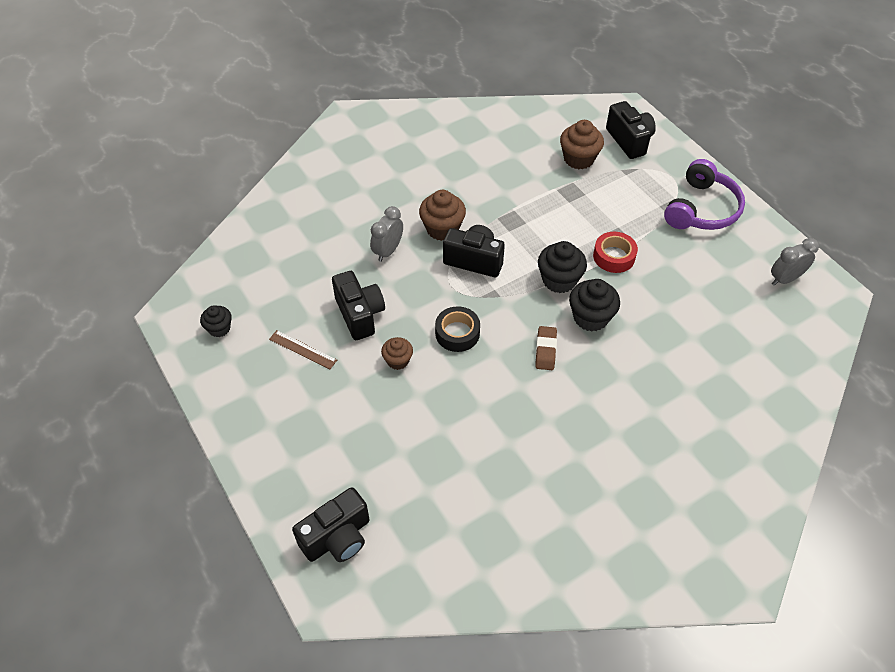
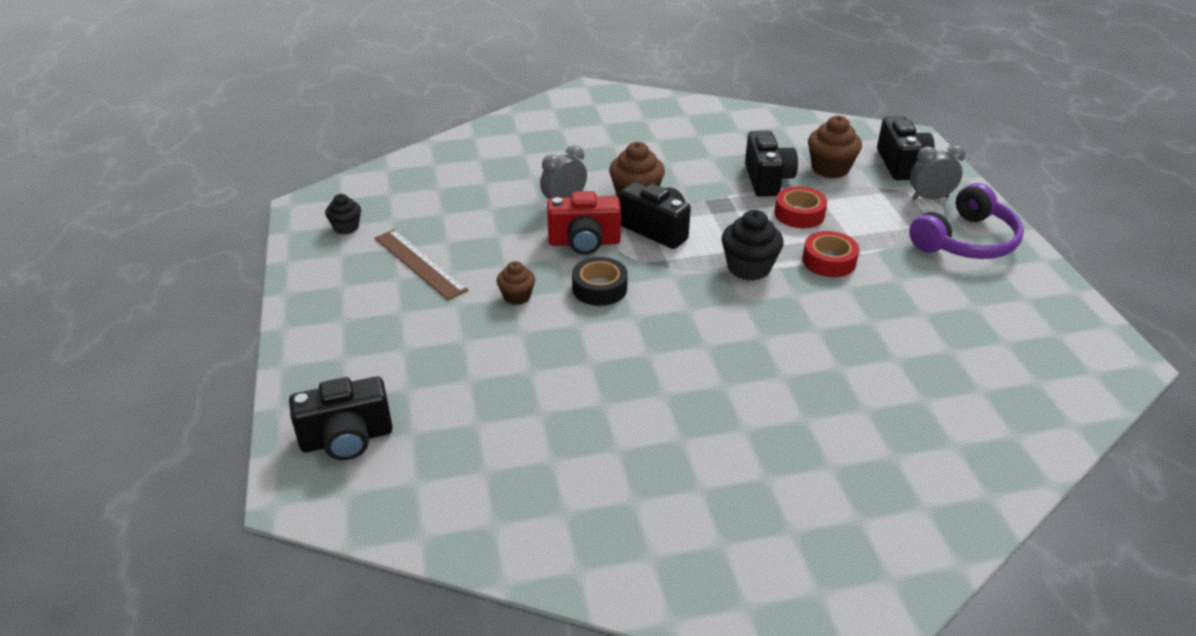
camera: 20 degrees right, 15 degrees down
brown ruler [269,330,337,369] -> brown ruler [375,229,468,300], size x1.55
black camera [332,271,385,340] -> black camera moved to [745,131,798,197]
brown eraser [535,326,557,370] -> none
black cupcake [569,279,620,331] -> none
grey clock [771,238,819,286] -> grey clock moved to [910,145,965,200]
none -> red camera [547,191,621,255]
none -> red tape [775,186,827,228]

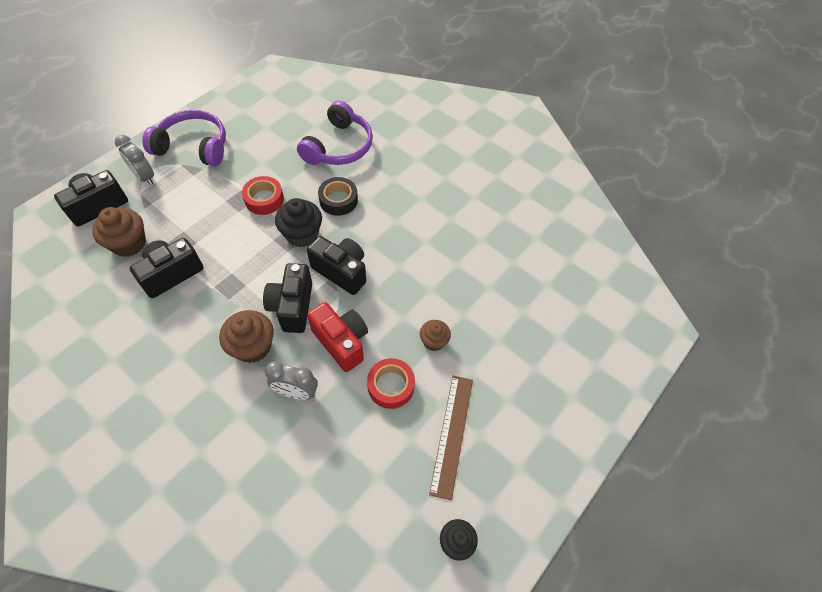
camera: 130 degrees left, 20 degrees up
black camera [289,376,393,460] -> black camera moved to [307,236,366,295]
black tape [572,257,628,306] -> black tape moved to [318,177,358,216]
red tape [775,186,827,228] -> red tape moved to [367,358,415,409]
none -> purple headphones [297,101,373,165]

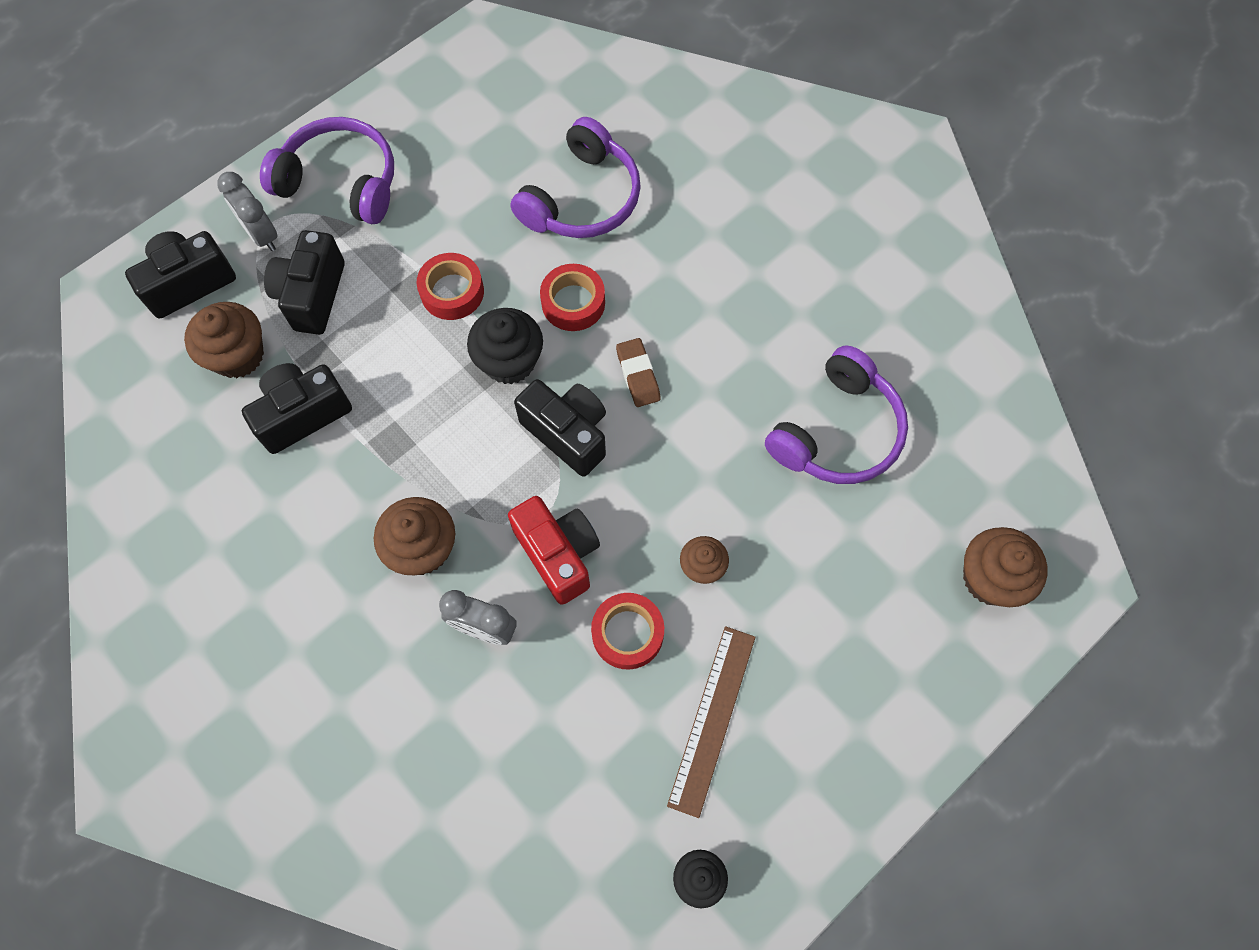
camera: 10 degrees right, 10 degrees up
black camera [263,263,312,333] -> black camera moved to [264,230,345,335]
black tape [318,177,358,216] -> red tape [540,264,605,331]
none -> brown eraser [616,338,661,407]
none -> purple headphones [765,346,908,484]
none -> brown cupcake [963,527,1048,607]

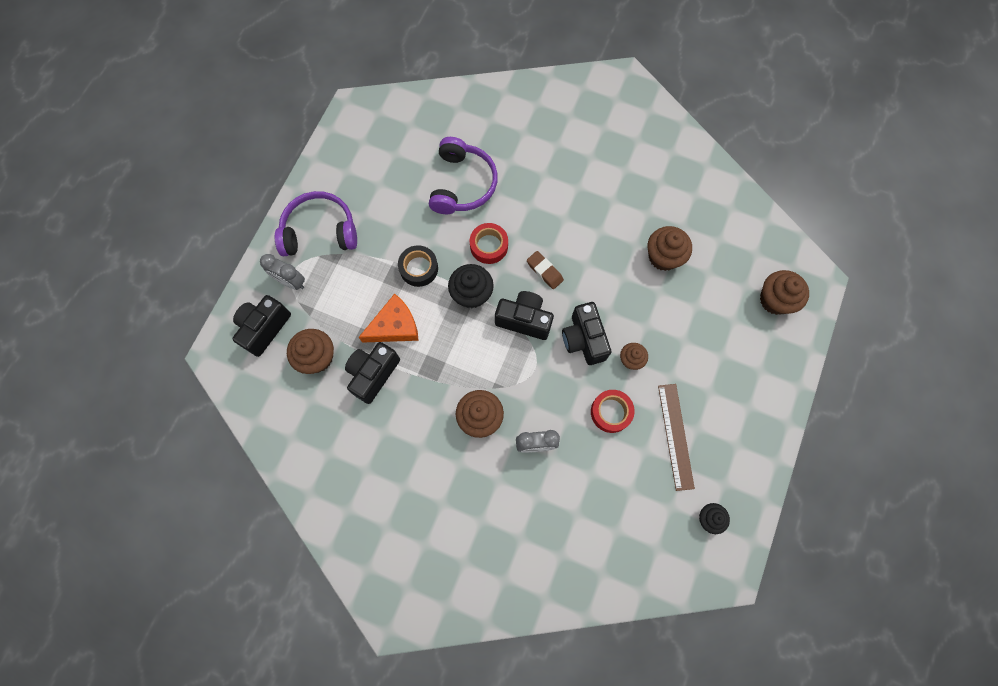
camera: 25 degrees left, 5 degrees up
black camera [264,230,345,335] -> black camera moved to [562,302,611,365]
red tape [417,253,484,320] -> black tape [398,245,438,287]
red camera [508,496,600,605] -> none
purple headphones [765,346,908,484] -> brown cupcake [648,226,692,271]
none -> orange cheese [359,294,419,343]

